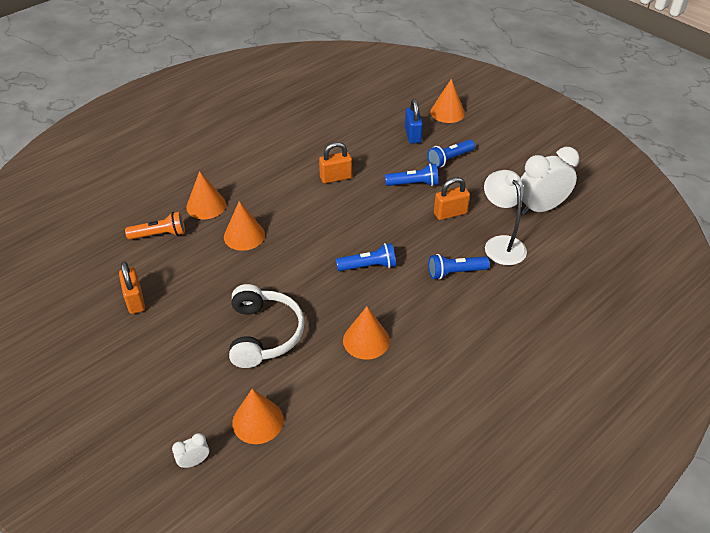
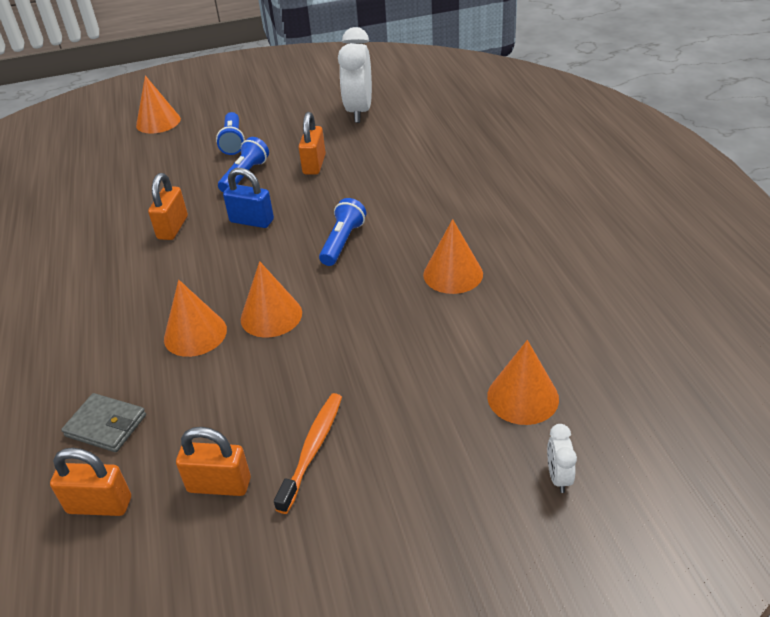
camera: 60 degrees left, 5 degrees down
orange flashlight [125,212,185,240] -> grey wallet [61,393,146,452]
orange cone [186,171,226,219] -> orange cone moved to [241,261,302,338]
white headphones [229,284,305,368] -> none
blue padlock [405,99,423,144] -> blue padlock moved to [223,168,274,228]
blue flashlight [428,254,490,280] -> none
white lamp [484,170,527,265] -> none
none -> orange padlock [50,448,131,516]
none -> orange toothbrush [274,393,342,514]

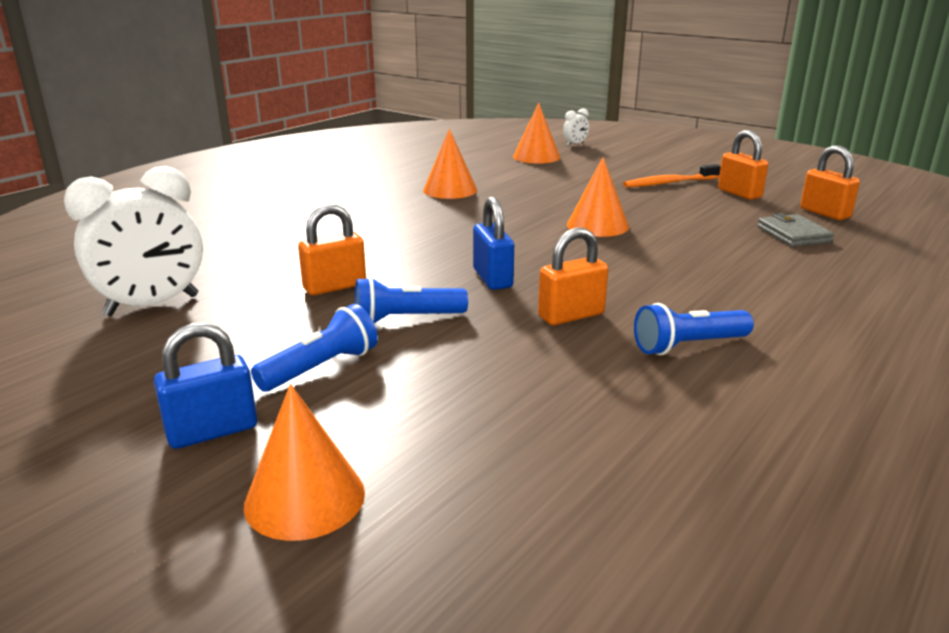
camera: 130 degrees left, 15 degrees down
orange cone [164,280,227,357] -> none
blue flashlight [319,198,366,266] -> blue flashlight moved to [634,303,754,355]
none -> blue padlock [154,323,257,449]

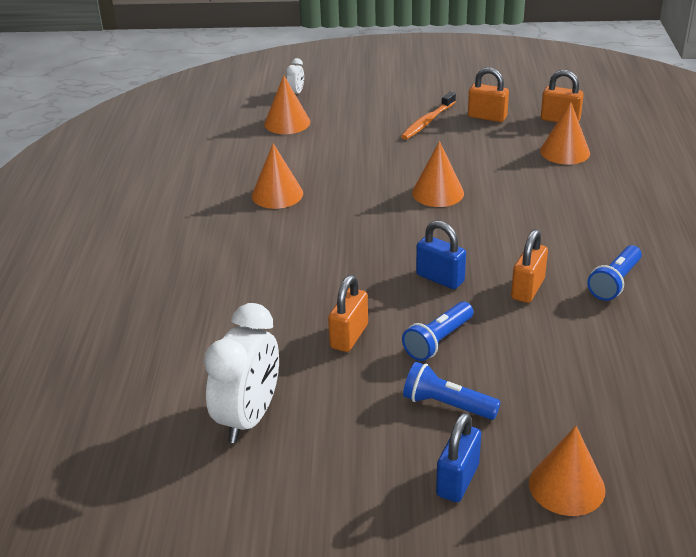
camera: 35 degrees left, 10 degrees up
blue flashlight [251,304,378,392] -> blue flashlight turned 75 degrees counterclockwise [403,362,501,420]
grey wallet [757,213,834,247] -> orange cone [540,102,590,164]

